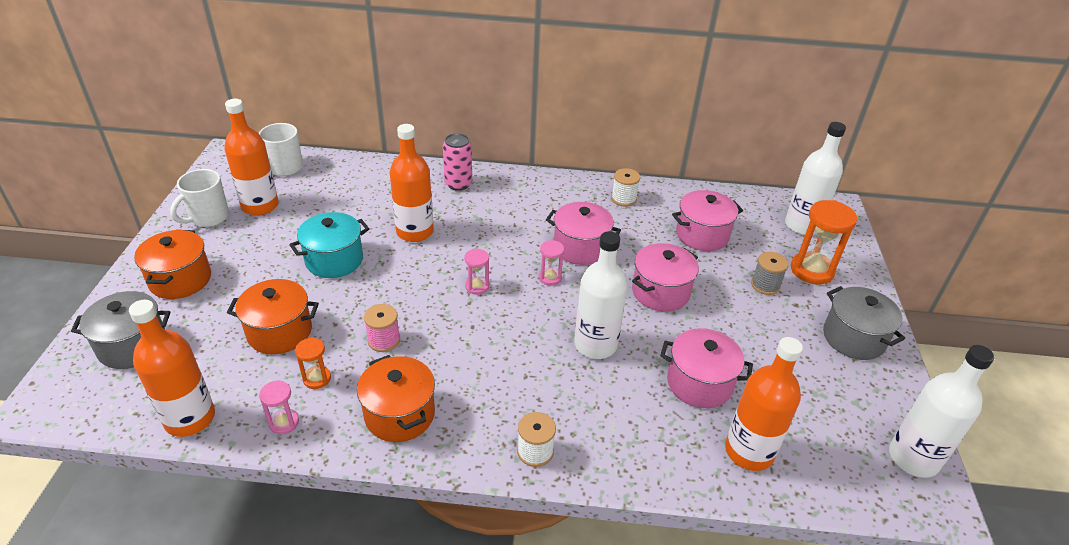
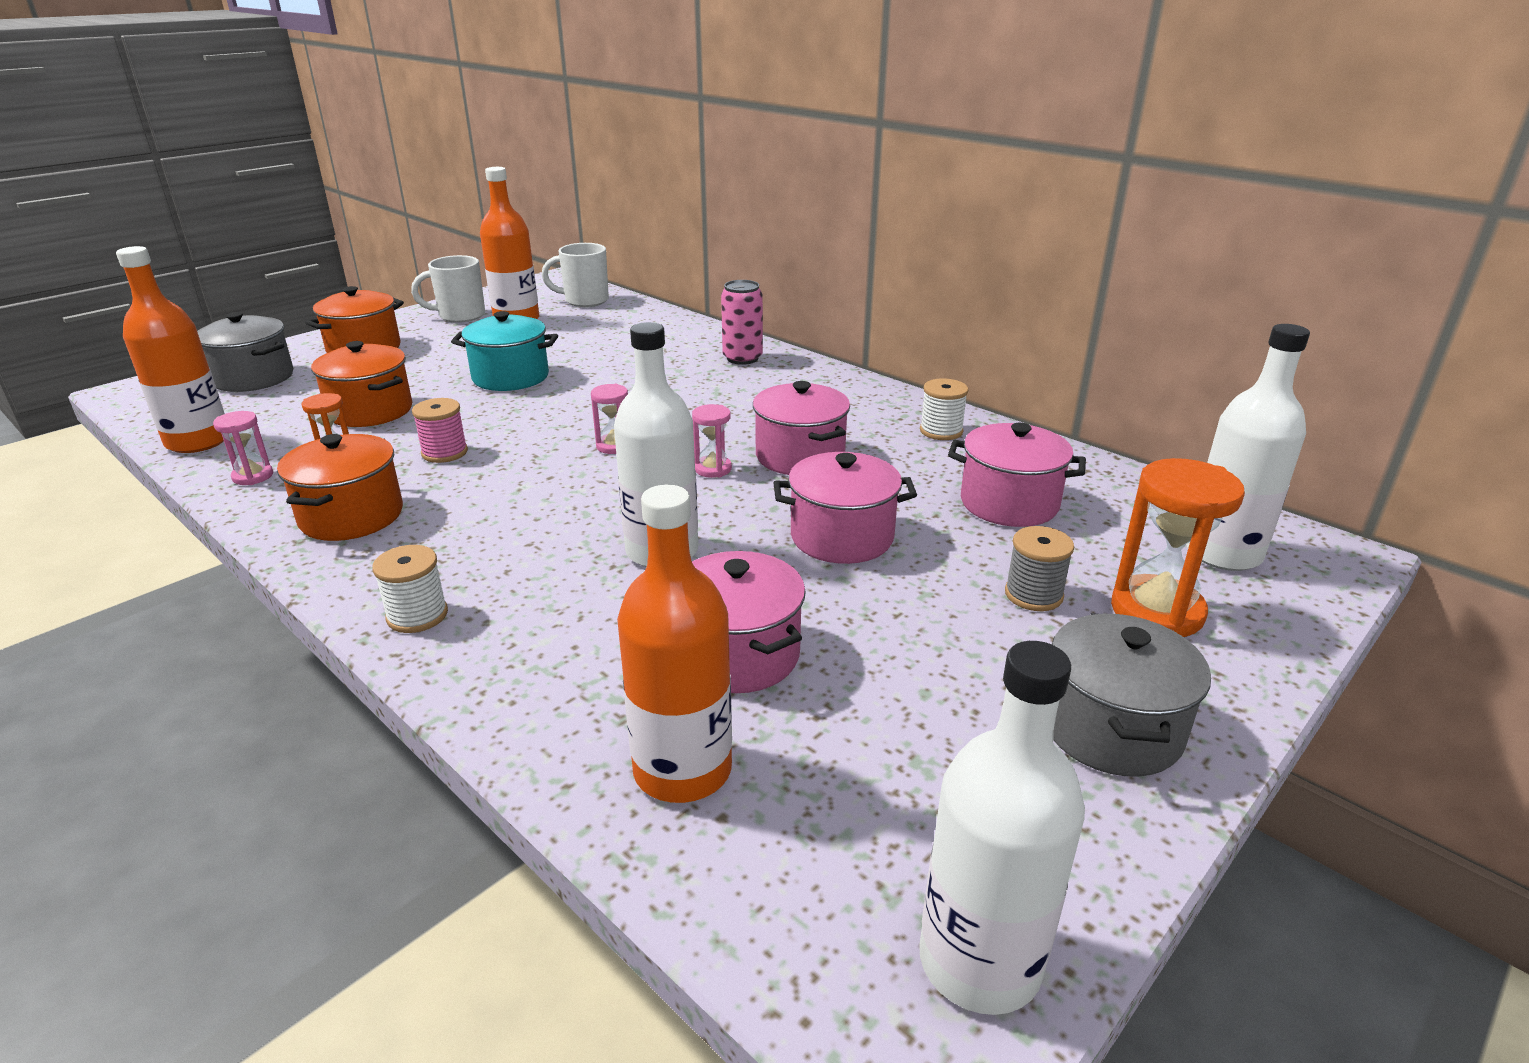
camera: 40 degrees right, 10 degrees down
orange bottle [390,124,434,242] -> none

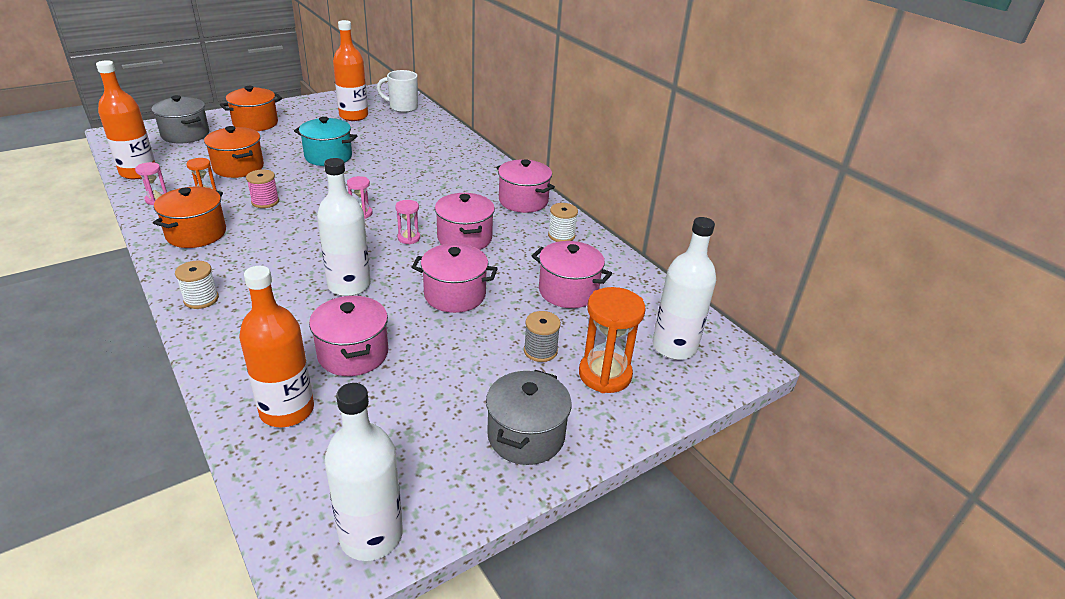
camera: 10 degrees right, 5 degrees up
white mug [411,255,485,323] -> none
pink can [721,280,763,365] -> none
none -> pink pot [496,159,555,213]

